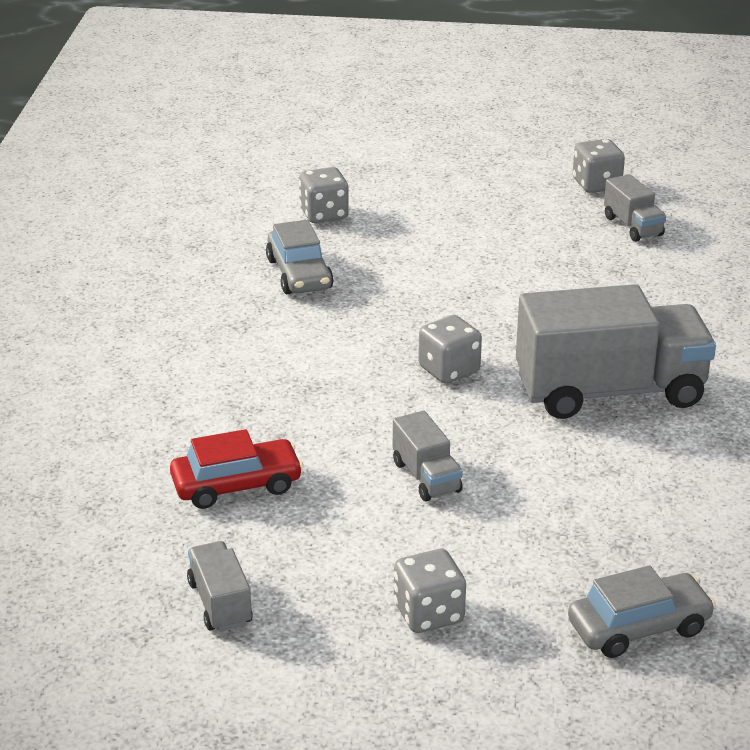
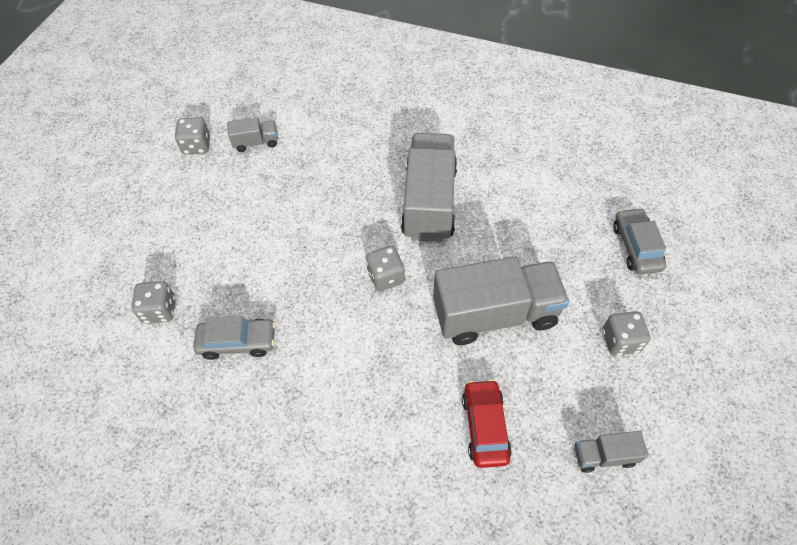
camera: 75 degrees left, 25 degrees up
grey truck [393,411,463,501] -> grey truck [433,257,569,345], size x2.21

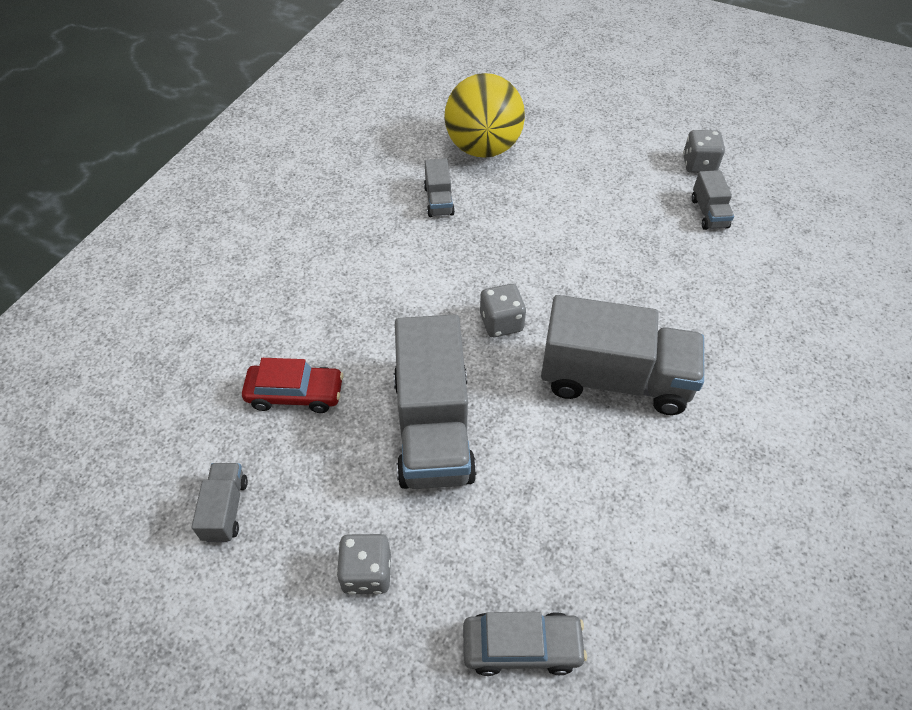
camera: 95 degrees right, 5 degrees down
grey dice [131,281,175,324] -> yellow ball [444,73,525,158]
grey car [193,316,275,360] -> grey truck [424,158,455,217]

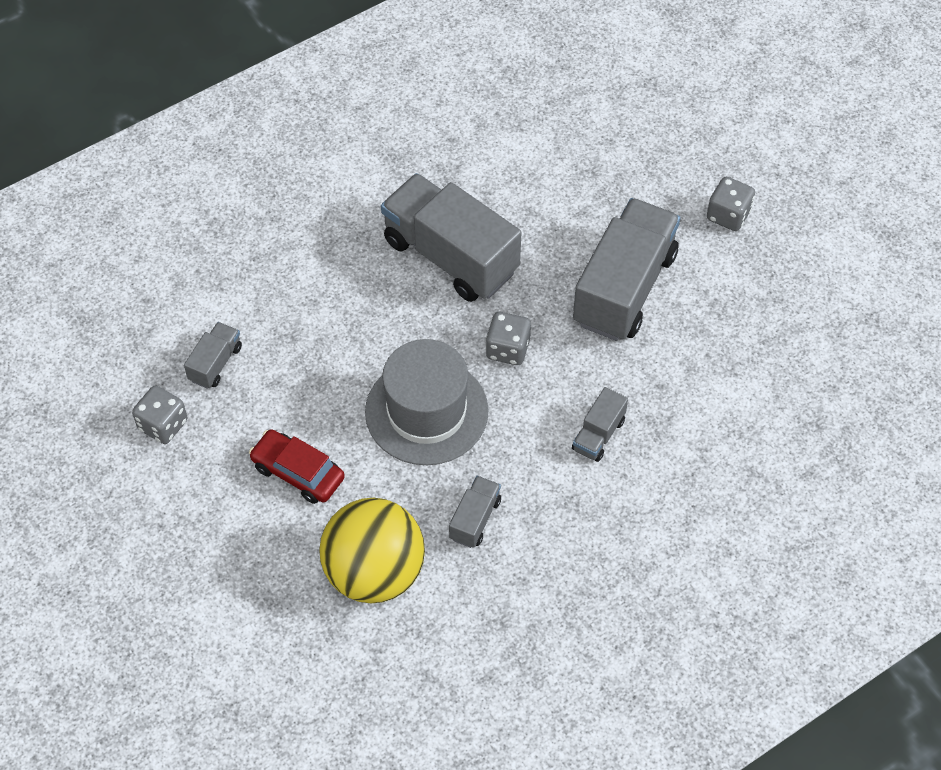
camera: 150 degrees left, 5 degrees up
grey truck [192,463,248,542] -> grey truck moved to [572,387,628,462]
red car [242,358,344,413] -> red car moved to [249,429,345,504]
grey car [463,612,587,676] -> none
none -> grey hat [365,339,489,465]

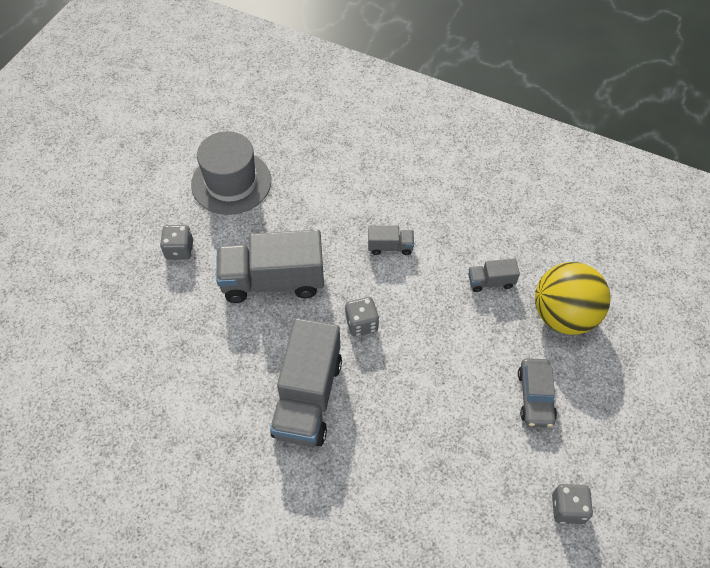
camera: 120 degrees left, 0 degrees up
grey truck [184,322,242,389] -> none
red car [249,429,345,504] -> grey car [518,358,557,427]
grey hat [365,339,489,465] -> grey hat moved to [191,131,271,215]

